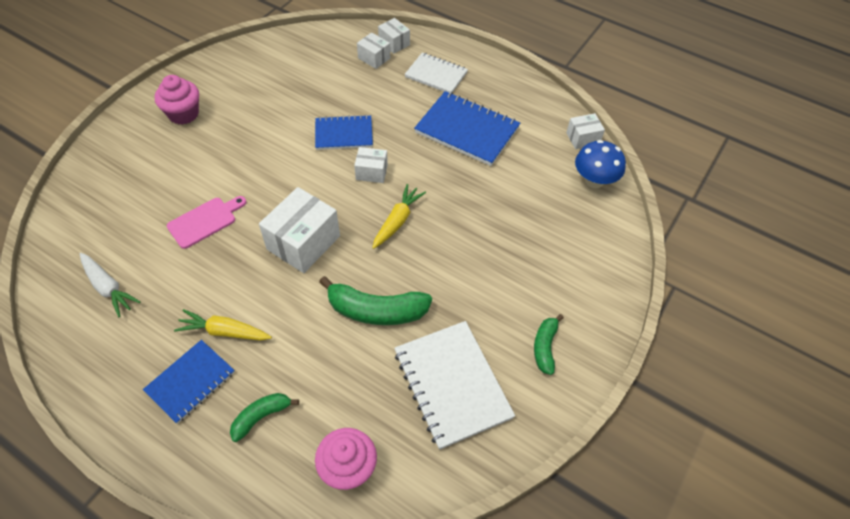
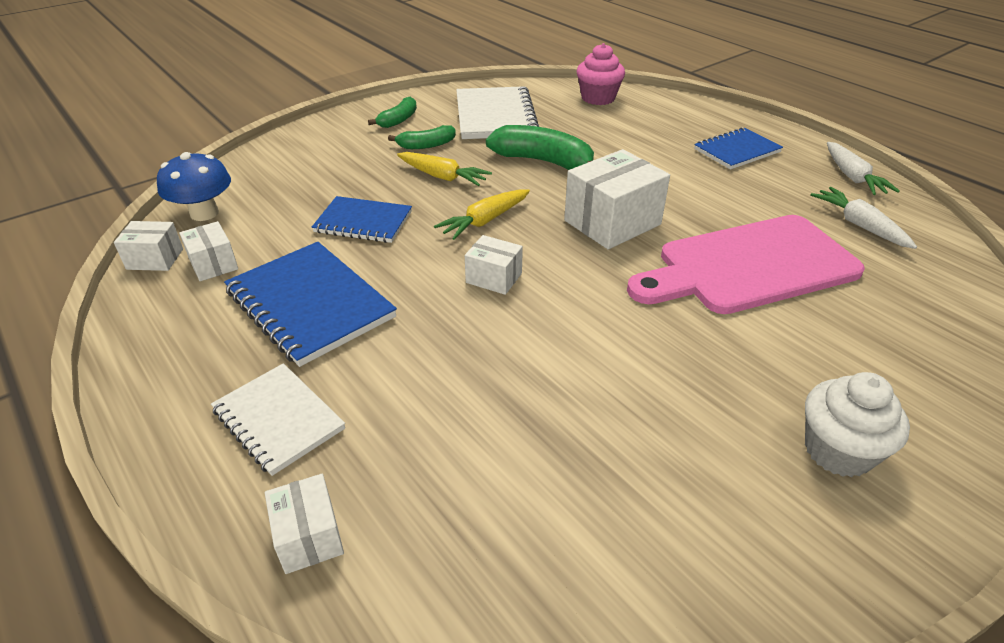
camera: 160 degrees left, 15 degrees down
pink cupcake [155,75,199,125] -> white cupcake [805,372,910,477]
pink cutting board [167,196,246,249] -> pink cutting board [627,215,865,314], size x2.03
yellow carrot [174,309,272,341] -> yellow carrot moved to [397,152,492,186]
green banana [230,393,299,442] -> green banana moved to [388,125,456,149]
blue notebook [315,115,373,150] -> blue notebook moved to [312,196,412,243]
white box [357,32,390,69] -> white box moved to [179,221,238,281]
none -> white carrot [827,142,900,195]

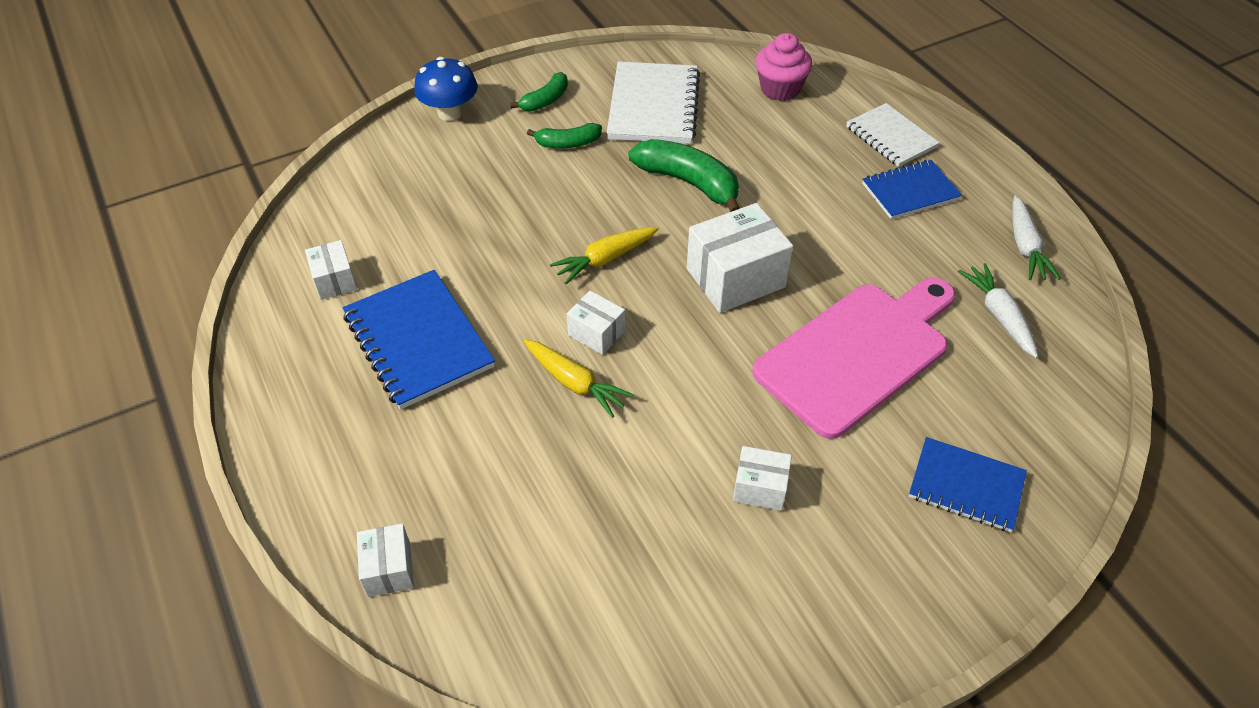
camera: 10 degrees right, 10 degrees up
white box [114,221,183,271] -> white box moved to [733,446,792,511]
blue mushroom [157,152,231,221] -> blue mushroom moved to [414,57,478,121]
white notebook [211,363,345,476] -> white notebook moved to [846,103,940,167]
blue notebook [312,196,412,243] -> blue notebook moved to [909,437,1027,532]
yellow carrot [397,152,492,186] -> yellow carrot moved to [524,339,634,418]
pink cutting board [627,215,865,314] -> pink cutting board turned 150 degrees clockwise [752,278,955,439]
white cupcake [805,372,910,477] -> none

